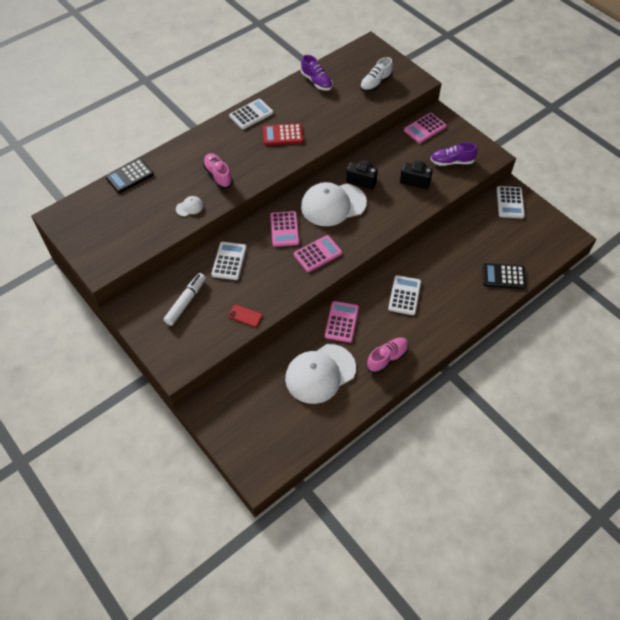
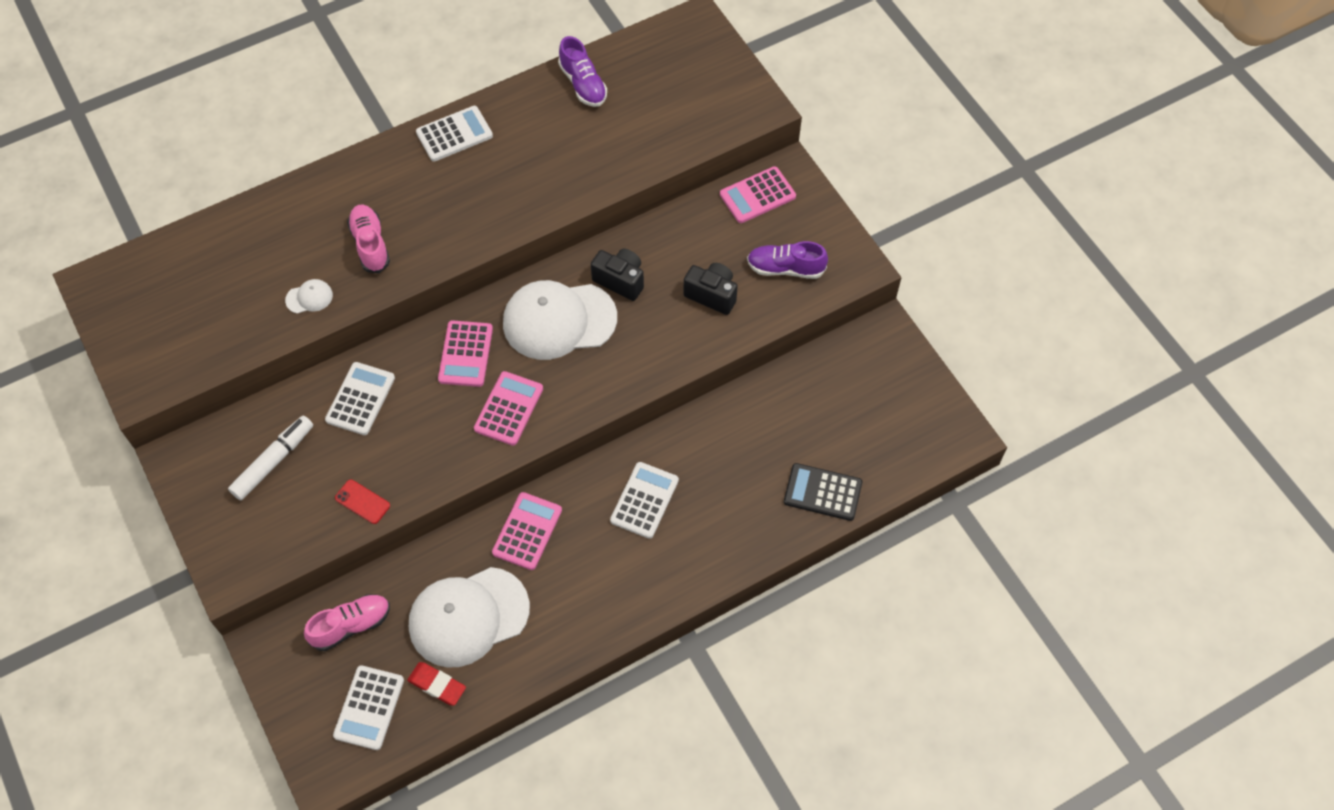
camera: 10 degrees right, 5 degrees up
black calculator [106,159,154,193] -> none
red calculator [263,123,303,145] -> none
pink calculator [294,235,342,272] -> pink calculator turned 45 degrees counterclockwise [474,371,543,446]
white shoe [360,57,393,92] -> none
pink shoe [366,337,409,374] -> pink shoe moved to [304,594,390,651]
white calculator [497,186,525,218] -> white calculator moved to [333,665,404,750]
none -> red eraser [407,662,466,706]

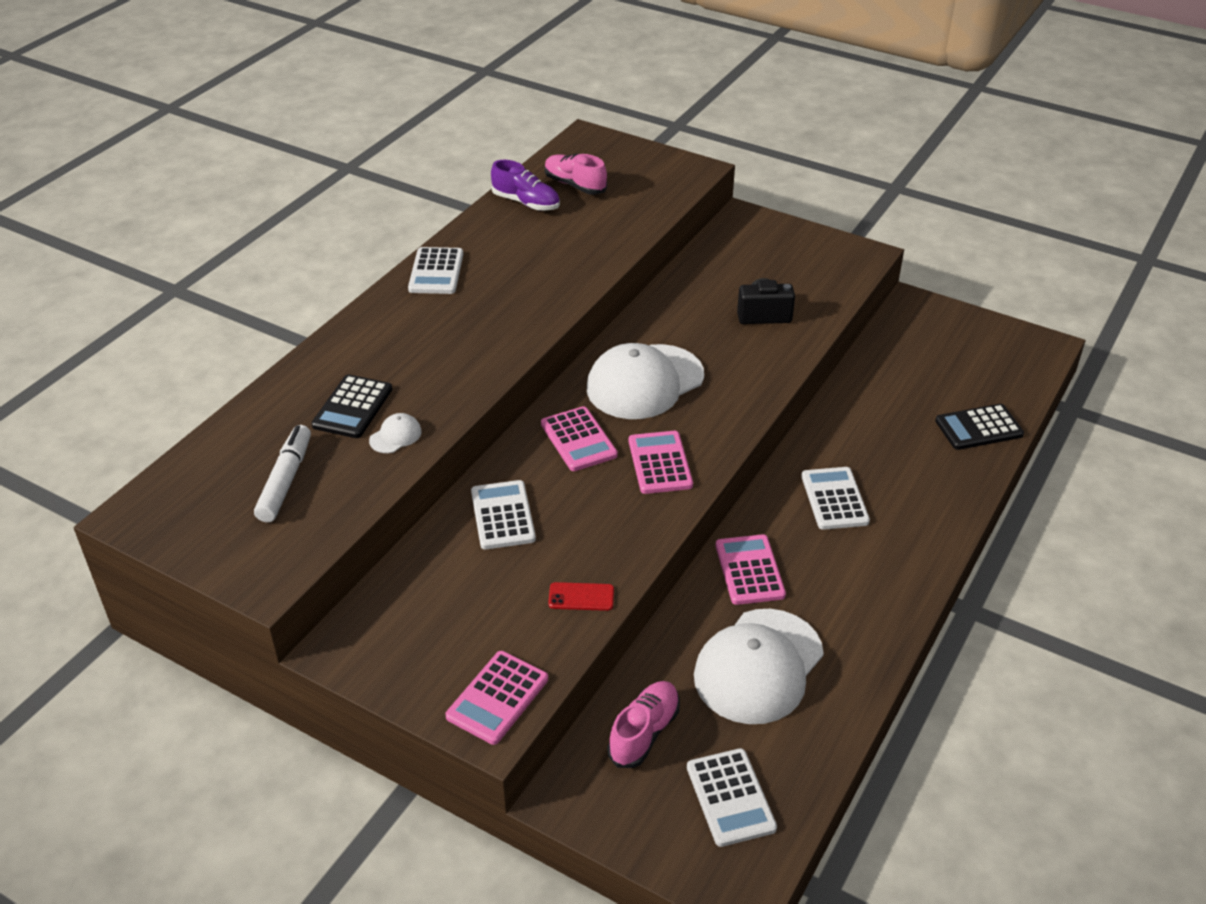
camera: 30 degrees left, 20 degrees down
white marker [228,416,313,500] -> white marker moved to [254,425,311,522]
pink shoe [347,205,390,273] -> pink shoe moved to [545,154,607,195]
red eraser [407,662,466,706] -> none
white calculator [416,106,493,162] -> white calculator turned 150 degrees clockwise [408,247,463,294]
black camera [591,249,644,301] -> none
pink calculator [720,166,796,223] -> pink calculator moved to [445,651,548,745]
purple shoe [747,241,828,279] -> none
none -> black calculator [311,374,392,438]

